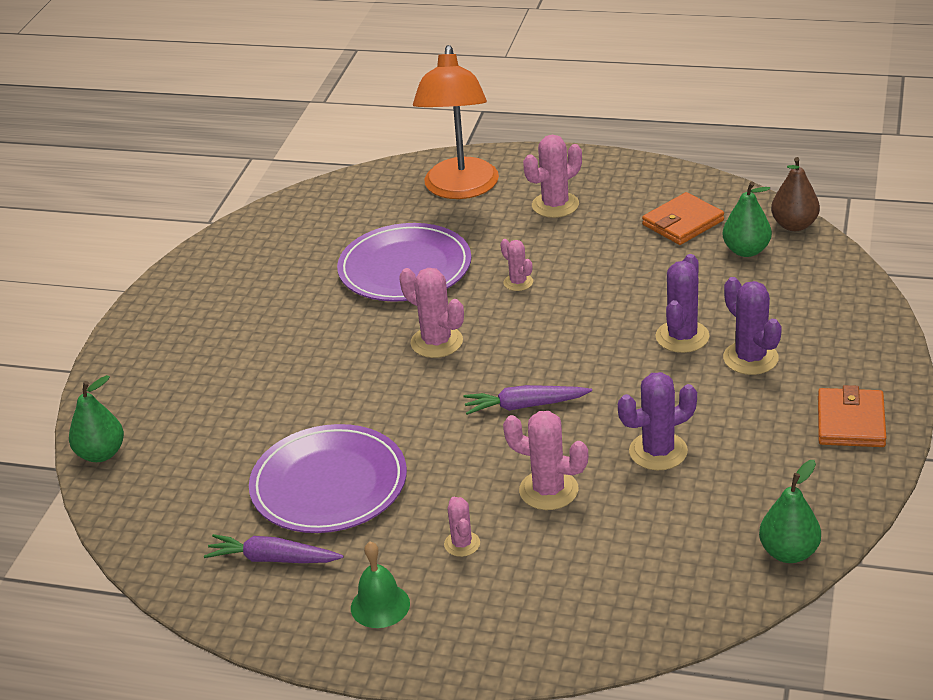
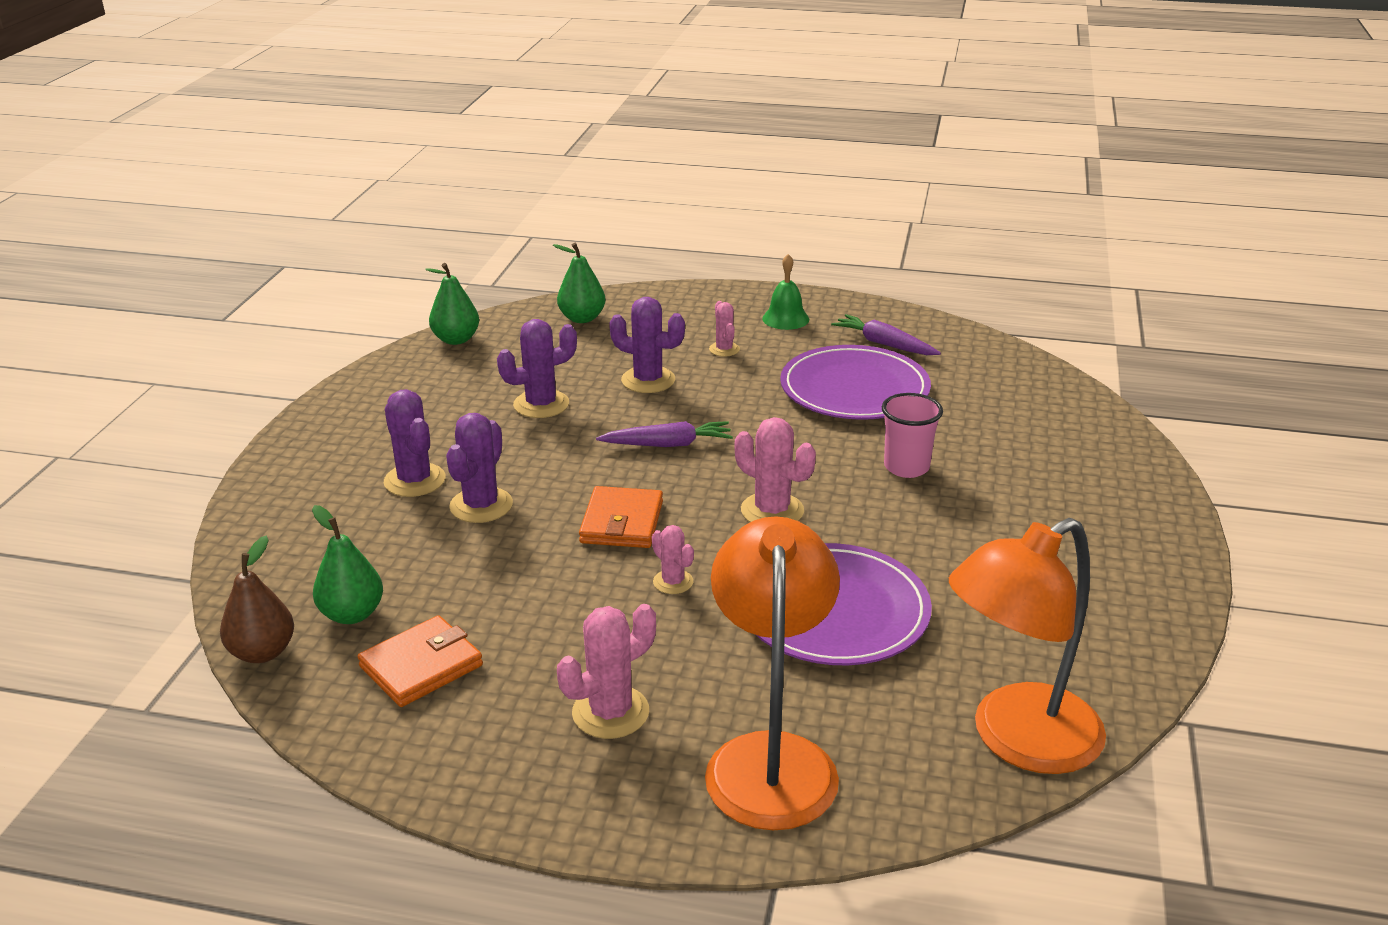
camera: 175 degrees right, 5 degrees down
green pear [69,375,124,462] -> green pear moved to [553,243,605,323]
purple carrot [204,534,343,563] -> purple carrot turned 150 degrees counterclockwise [831,314,941,355]
pink cactus [503,411,588,510] -> purple cactus [609,297,685,393]
orange wallet [818,385,886,447] -> orange wallet moved to [579,486,663,548]
none -> pink cup [882,393,943,478]
none -> orange lamp [949,518,1106,774]

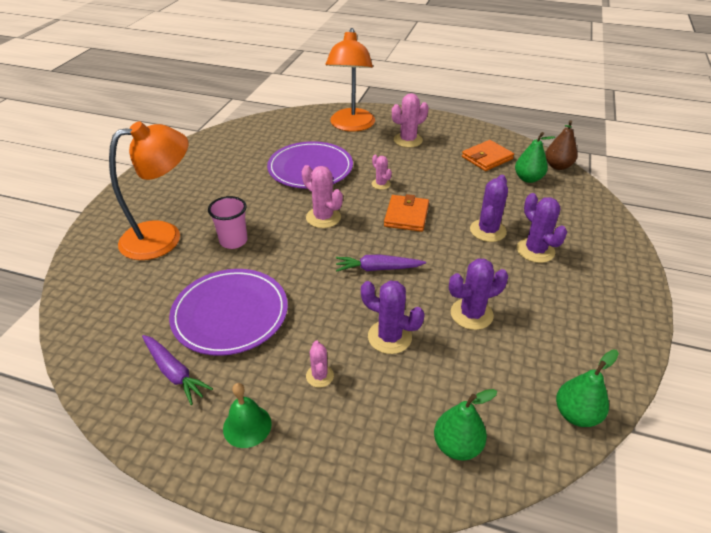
camera: 175 degrees left, 10 degrees up
orange lamp [949,518,1106,774] -> orange lamp moved to [109,121,188,260]

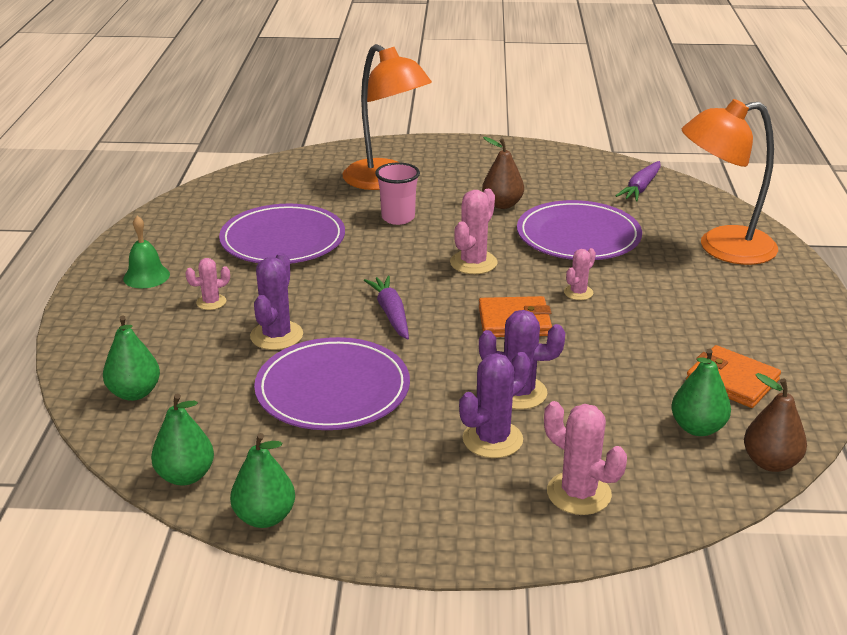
camera: 75 degrees right, 10 degrees down
purple carrot [142,335,213,405] -> purple carrot moved to [616,161,661,201]
pink cactus [392,93,429,148] -> pink cactus moved to [544,401,627,515]
purple cactus [449,258,508,330] -> purple plate [254,337,410,430]
none -> green pear [230,433,295,528]
none -> brown pear [482,137,524,209]

